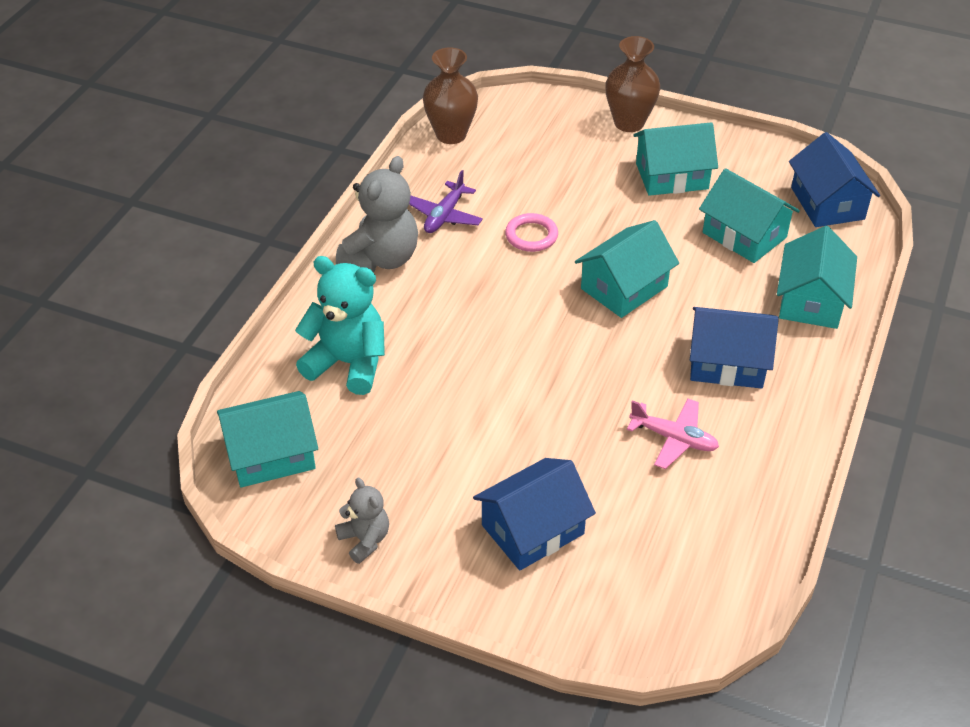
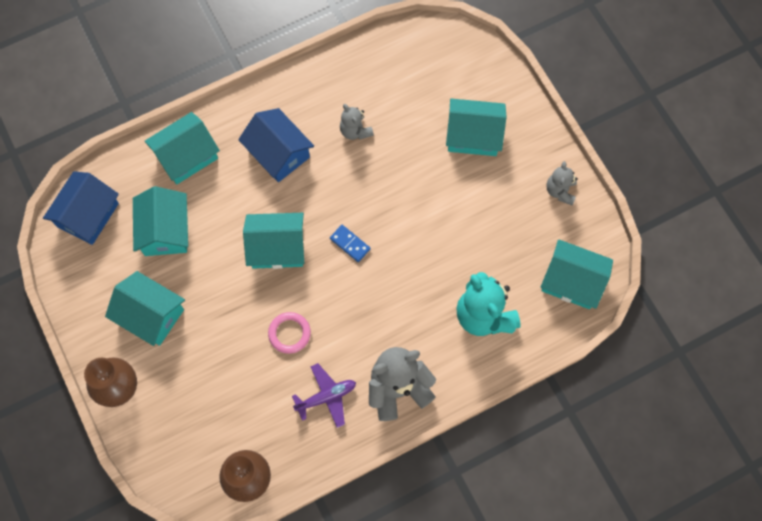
camera: 140 degrees left, 25 degrees up
blue house [473,458,596,570] -> turquoise house [446,98,507,156]
pink plane [627,399,719,469] -> grey teddy bear [340,104,374,140]
none -> blue domino [330,225,371,262]

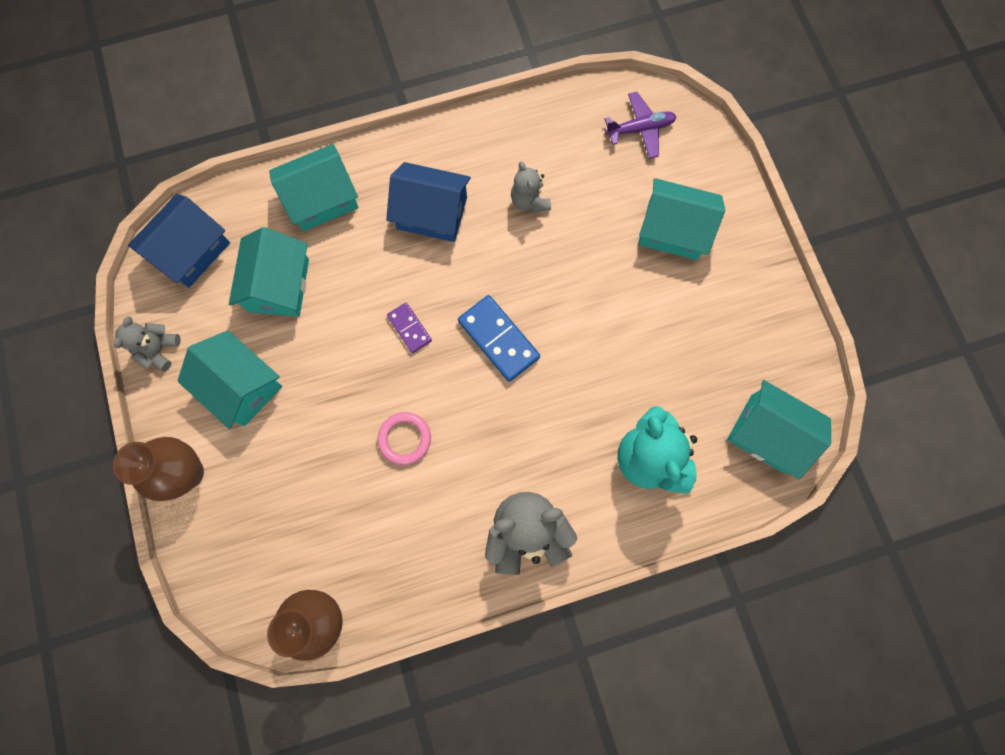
camera: 10 degrees right, 5 degrees up
blue house [238,108,314,182] -> blue house turned 45 degrees counterclockwise [386,162,471,242]
turquoise house [243,213,304,269] -> purple domino [387,303,432,353]
purple plane [292,363,356,428] -> purple plane moved to [605,92,677,159]
blue domino [330,225,371,262] -> blue domino [458,295,540,382], size x1.72
grey teddy bear [546,161,578,205] -> grey teddy bear moved to [114,316,181,372]

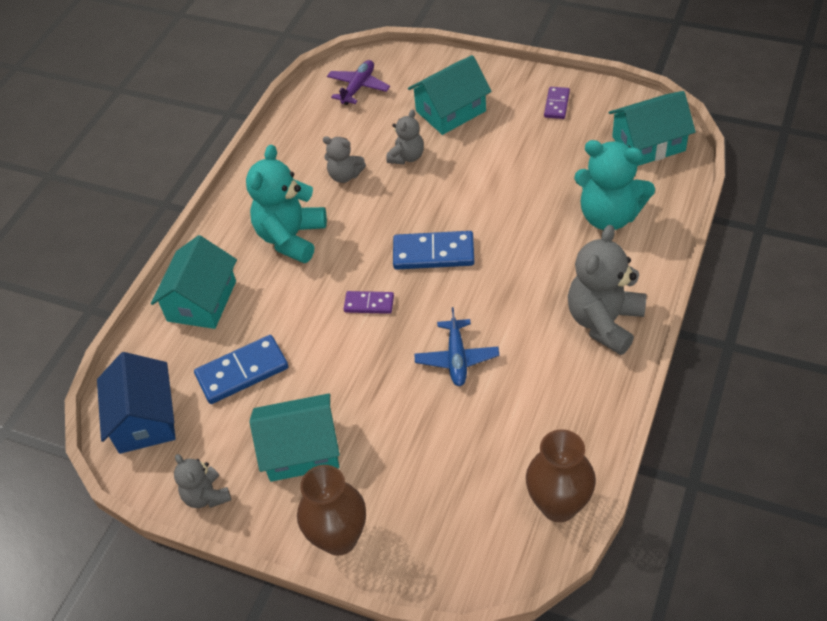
camera: 45 degrees left, 25 degrees down
turquoise house [229,227,309,317] -> blue domino [194,335,288,404]
pink ring [378,412,431,465] -> blue plane [414,307,499,386]
blue house [386,162,471,242] -> turquoise teddy bear [246,145,327,263]
none -> grey teddy bear [386,110,424,164]
none -> purple domino [544,87,570,119]

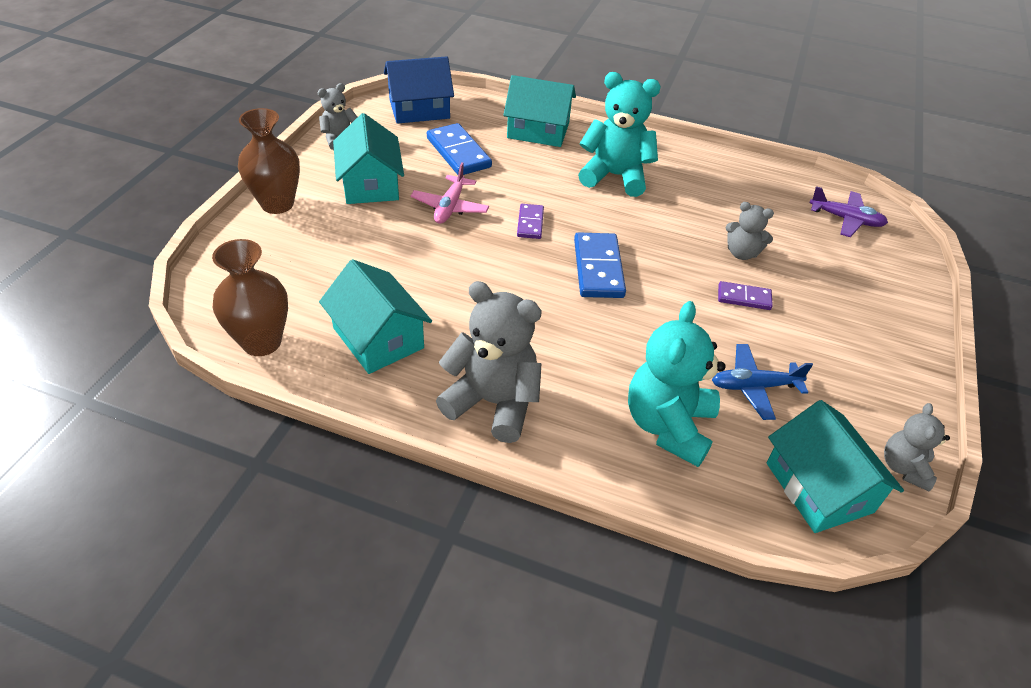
camera: 80 degrees right, 5 degrees down
grey teddy bear [323,136,366,183] -> grey teddy bear moved to [884,403,950,491]
turquoise house [408,55,492,135] -> turquoise house moved to [319,259,432,374]
blue plane [414,307,499,386] -> blue plane moved to [712,344,813,420]
purple domino [544,87,570,119] -> purple domino moved to [718,281,773,310]
none -> pink plane [410,162,489,224]

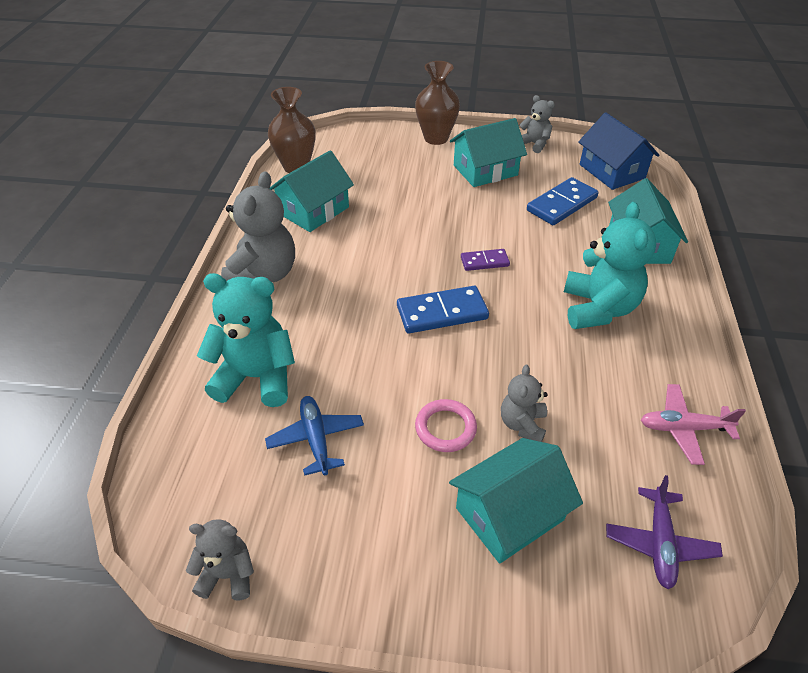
camera: 80 degrees right, 0 degrees up
pink plane [410,162,489,224] -> pink plane moved to [641,384,746,465]
purple domino [718,281,773,310] -> pink ring [415,399,477,452]
turquoise house [767,400,904,533] -> turquoise house moved to [449,438,583,564]

